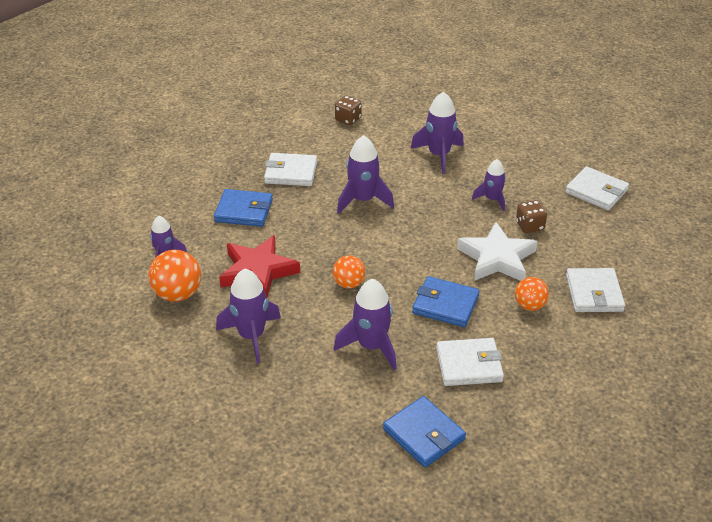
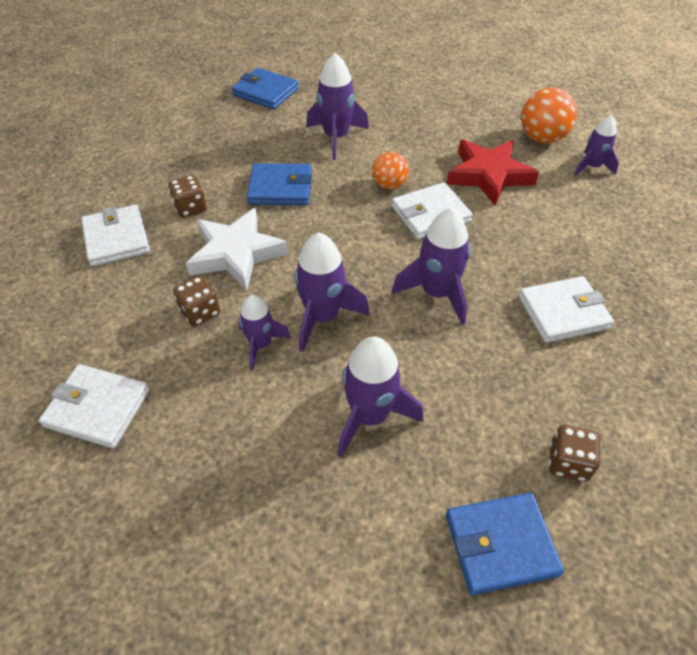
camera: 160 degrees right, 10 degrees up
blue wallet [214,189,273,227] -> blue wallet moved to [446,493,564,595]
purple rocket [216,269,281,364] -> purple rocket moved to [294,232,370,352]
white wallet [436,338,504,386] -> white wallet moved to [392,182,473,239]
orange ball [515,277,549,311] -> brown dice [168,175,207,218]

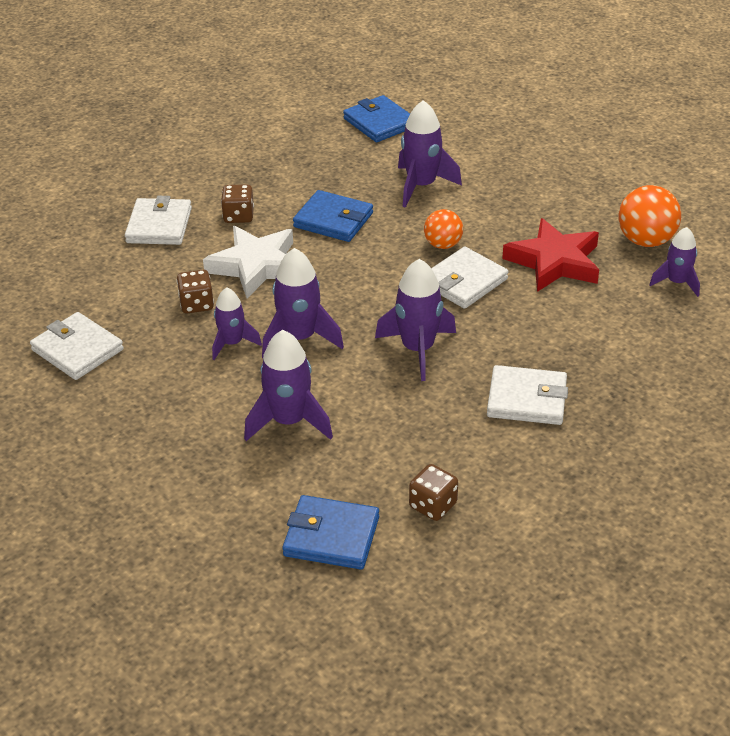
camera: 25 degrees right, 10 degrees down
white wallet [392,182,473,239] -> white wallet turned 45 degrees counterclockwise [431,247,509,309]

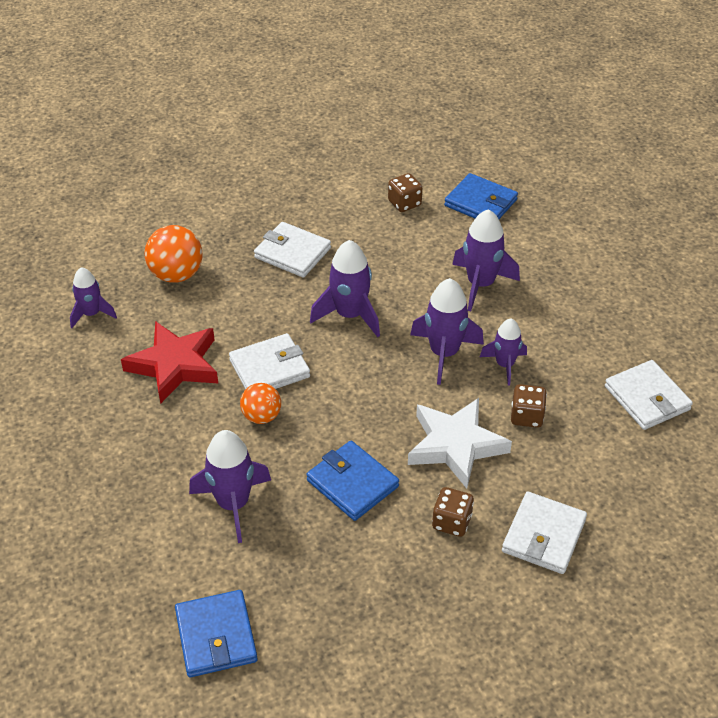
camera: 160 degrees left, 5 degrees up
orange ball [619,185,681,247] -> orange ball moved to [144,225,203,283]

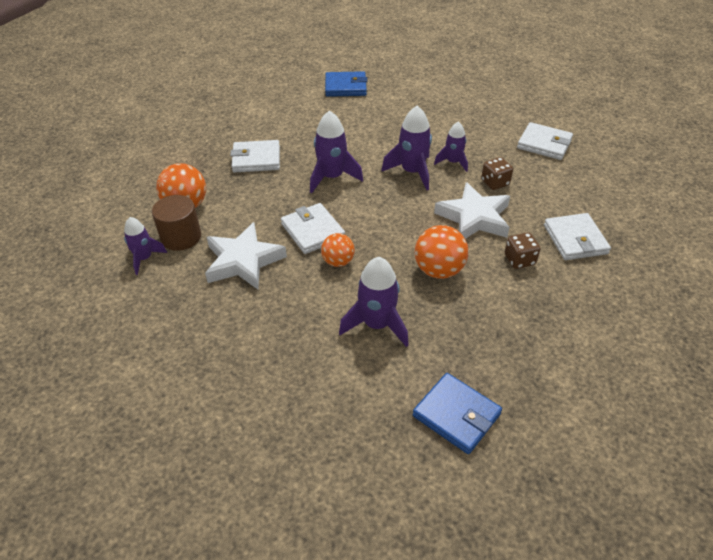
camera: 35 degrees left, 0 degrees up
red star [121,321,218,404] -> white star [205,222,287,289]
white wallet [229,333,310,389] -> white wallet turned 60 degrees counterclockwise [281,203,345,254]
blue wallet [306,441,399,521] -> orange ball [415,225,469,279]
brown dice [388,173,422,212] -> none
purple rocket [452,209,520,311] -> none
none -> brown cylinder [152,195,201,251]

